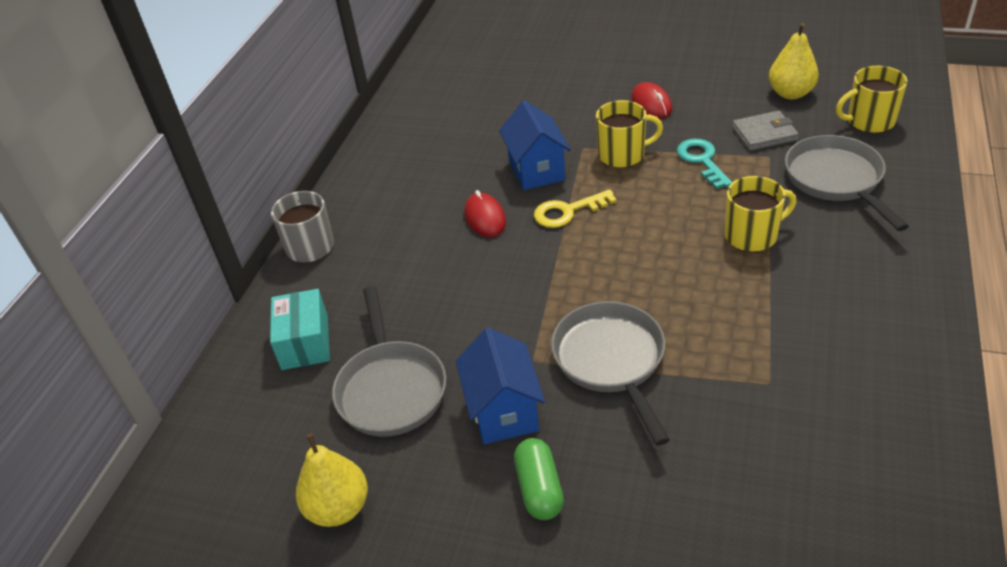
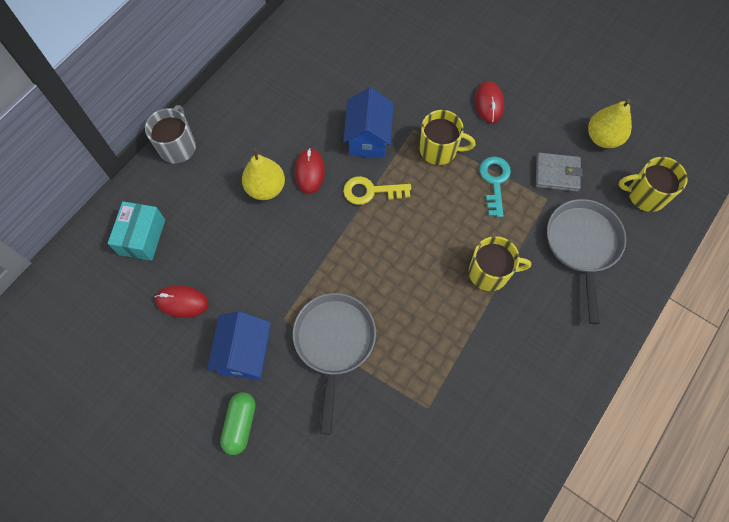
camera: 15 degrees right, 25 degrees up
yellow pear [296,433,368,527] -> yellow pear moved to [242,148,285,200]
grey pan [332,286,446,437] -> red mouse [154,285,208,318]

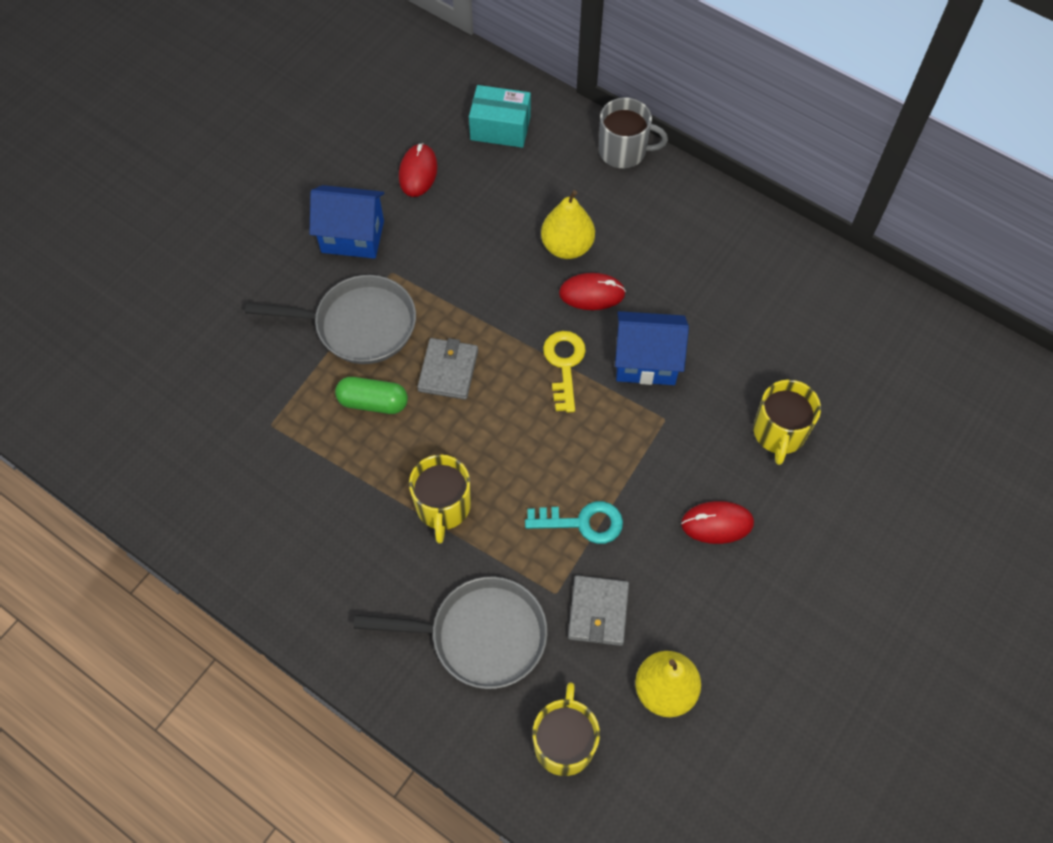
camera: 90 degrees right, 5 degrees down
green capsule [220,392,255,455] -> green capsule moved to [335,377,408,414]
yellow mug [419,110,475,165] -> yellow mug moved to [753,380,821,465]
none -> grey wallet [417,338,478,400]

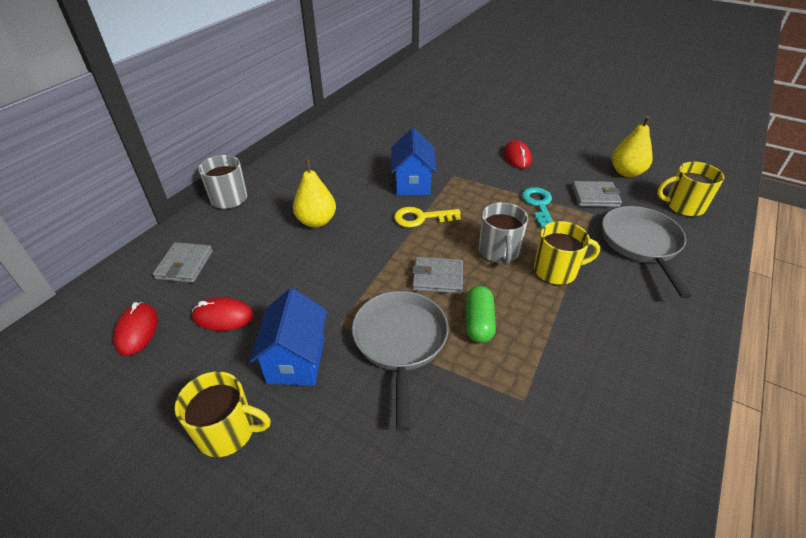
camera: 95 degrees left, 20 degrees down
turquoise box [469,85,531,148] -> grey wallet [153,242,213,283]
red mouse [559,273,626,310] -> red mouse moved to [113,302,158,356]
yellow mug [753,380,821,465] -> yellow mug moved to [175,371,271,457]
none -> grey mug [479,202,528,265]

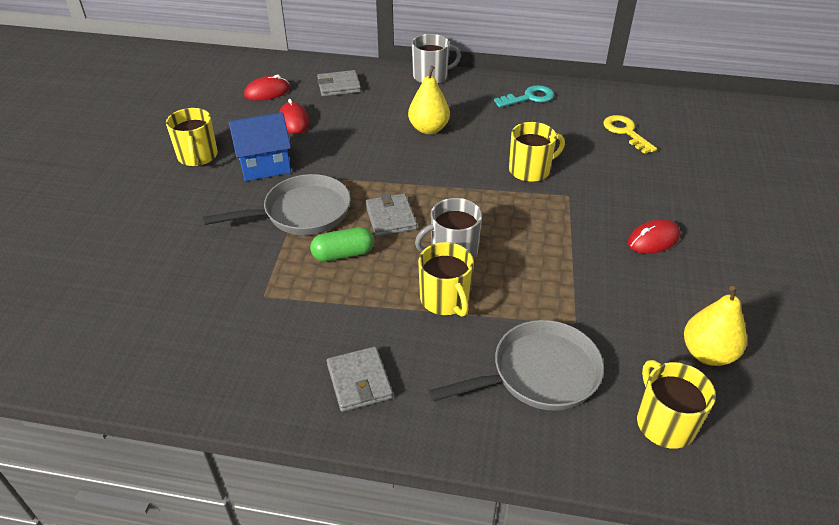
camera: 70 degrees right, 0 degrees up
blue house [391,128,437,195] -> yellow mug [509,122,565,182]
yellow key [394,207,461,228] -> yellow key moved to [603,115,657,154]
turquoise key [522,187,553,228] -> turquoise key moved to [494,85,554,108]
grey wallet [572,181,622,207] -> grey wallet moved to [327,347,393,412]

